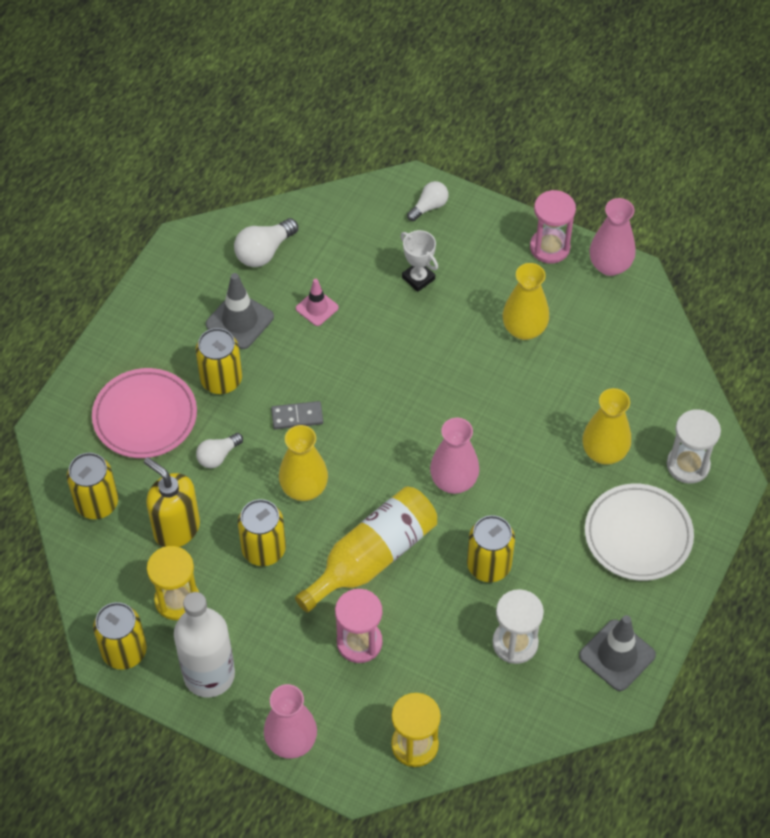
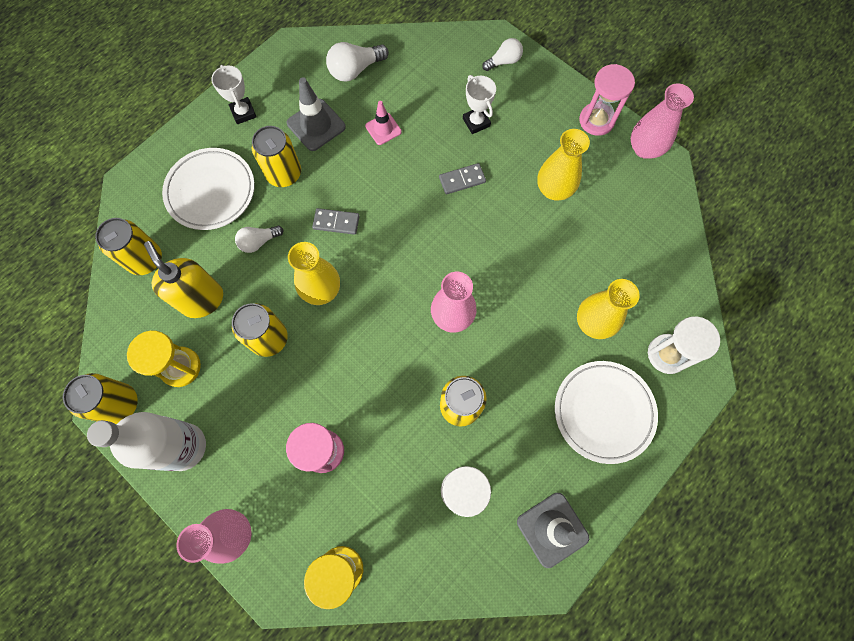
camera: 15 degrees right, 15 degrees up
pink plate [92,368,197,458] -> white plate [162,148,255,230]
yellow bottle [295,487,437,613] -> none
none -> white trophy [211,65,257,124]
none -> grey domino [439,163,486,194]

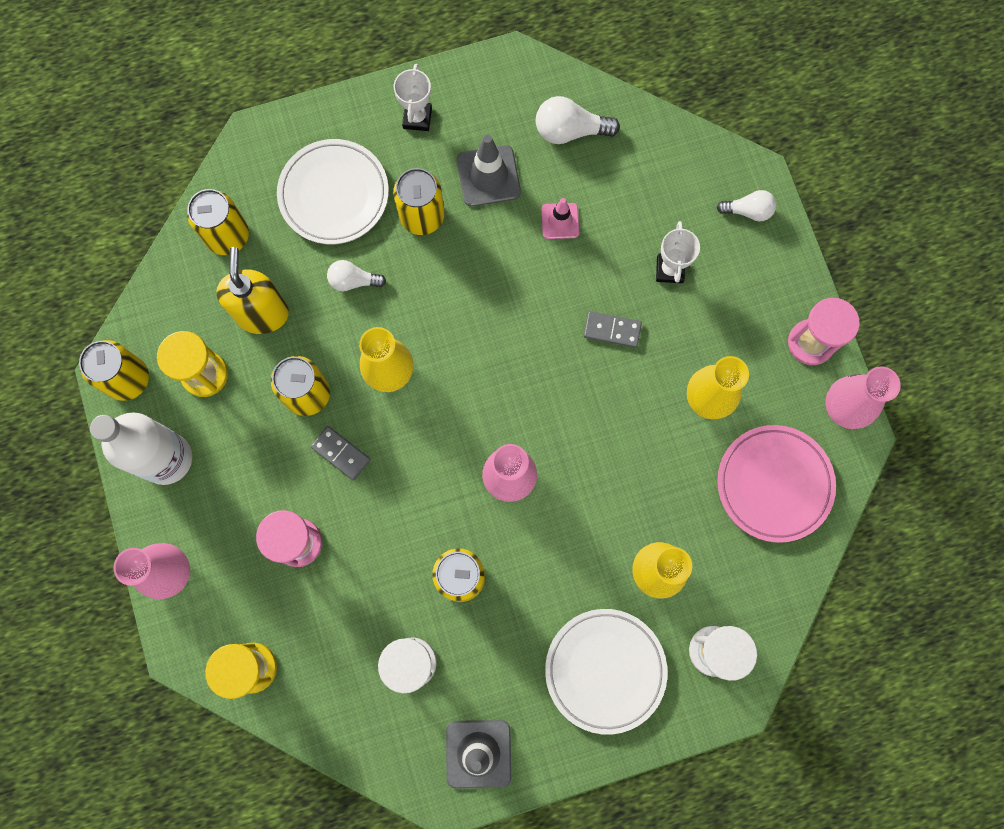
camera: 30 degrees right, 5 degrees up
grey domino [312,208,360,235] -> grey domino moved to [311,426,371,480]
none -> pink plate [717,425,836,543]

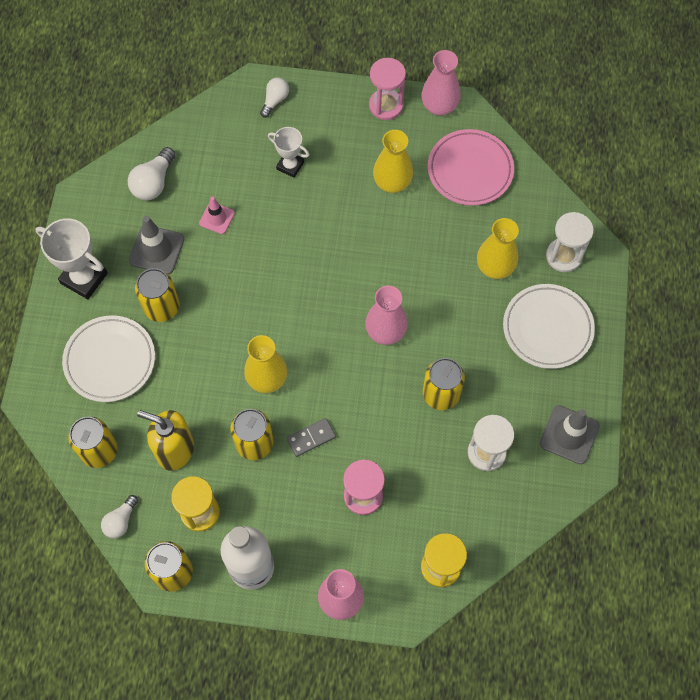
camera: 65 degrees left, 10 degrees down
white light bulb [327,260,386,292] -> white light bulb moved to [101,495,138,538]
white trophy [394,64,432,131] -> white trophy [36,218,108,299], size x1.61
grey domino [583,311,642,348] -> none

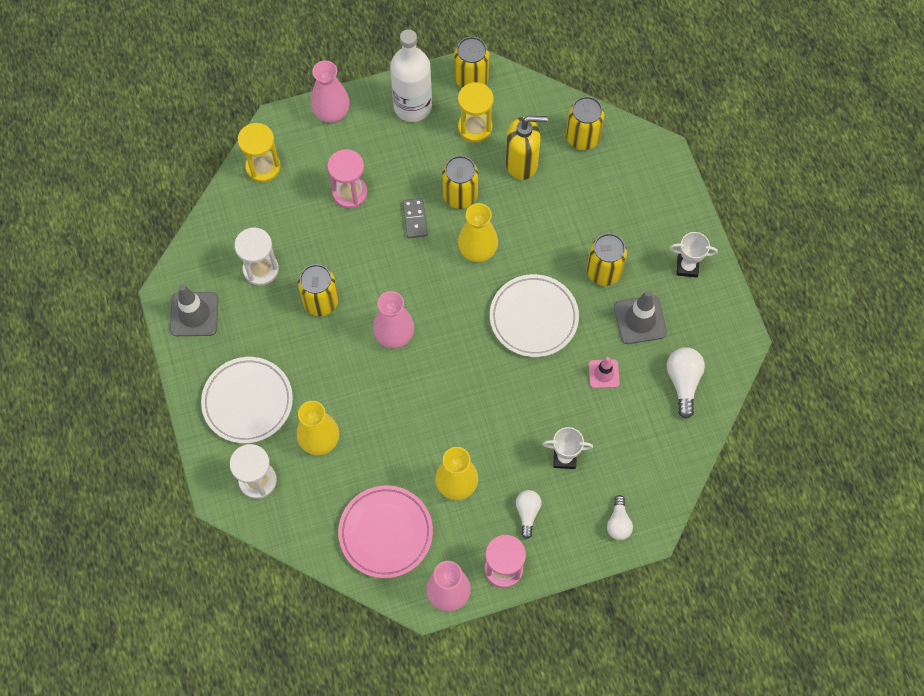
camera: 155 degrees right, 0 degrees up
white trophy [36,218,108,299] -> white trophy [669,232,718,277], size x0.62
white plate [62,315,155,402] -> white plate moved to [490,274,579,357]
white light bulb [101,495,138,538] -> white light bulb moved to [516,490,541,539]
grey domino [287,418,336,457] -> grey domino turned 45 degrees counterclockwise [403,198,428,238]

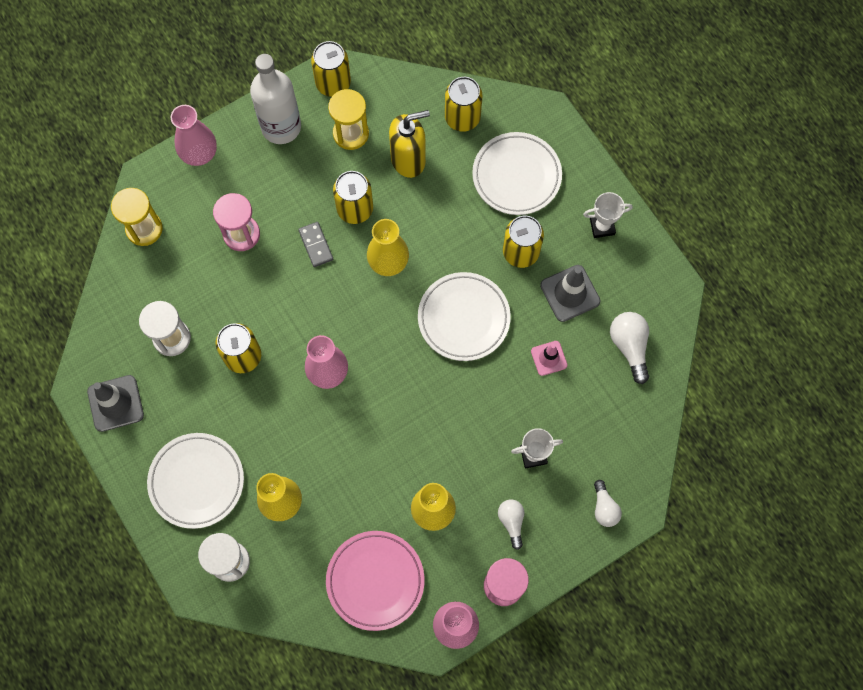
camera: 15 degrees left, 5 degrees up
none -> white plate [472,132,562,215]

